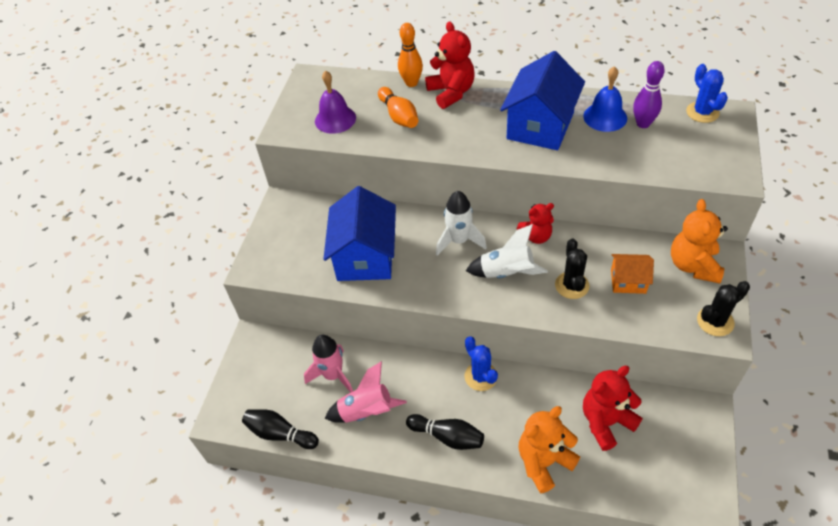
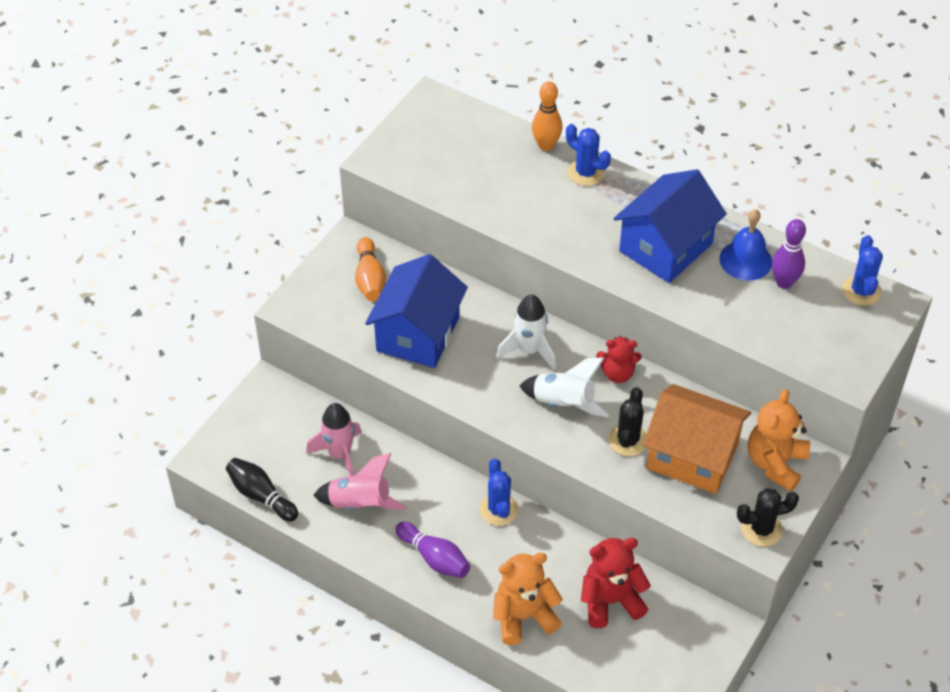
camera: 15 degrees right, 0 degrees up
purple bell [315,70,356,134] -> none
orange bowling pin [378,87,418,128] -> orange bowling pin moved to [355,237,386,301]
black bowling pin [406,414,484,450] -> purple bowling pin [395,522,470,578]
red teddy bear [425,21,475,109] -> blue cactus [566,124,611,186]
orange house [611,254,654,294] -> orange house [643,384,751,494], size x1.95

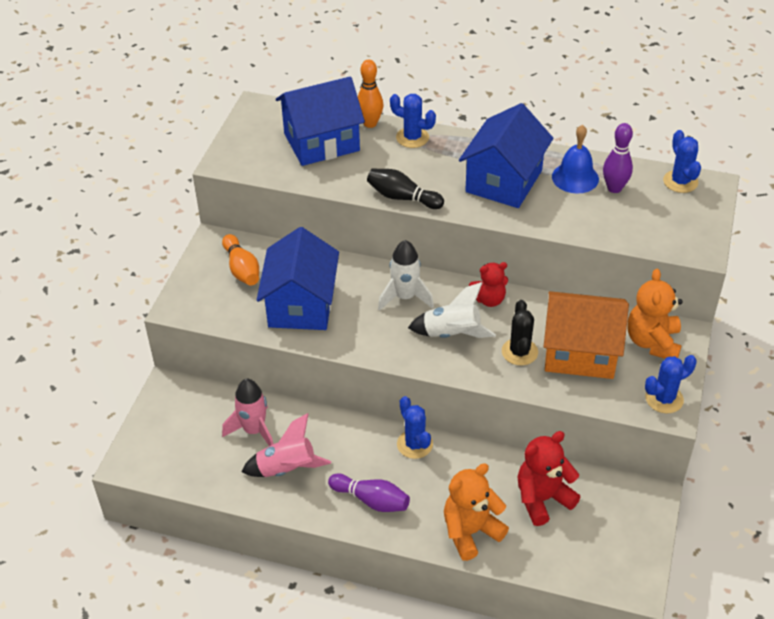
camera: 15 degrees left, 5 degrees down
black bowling pin [226,458,298,522] -> black bowling pin moved to [367,169,444,209]
black cactus [737,488,799,547] -> blue cactus [645,355,697,413]
none -> blue house [276,77,365,166]

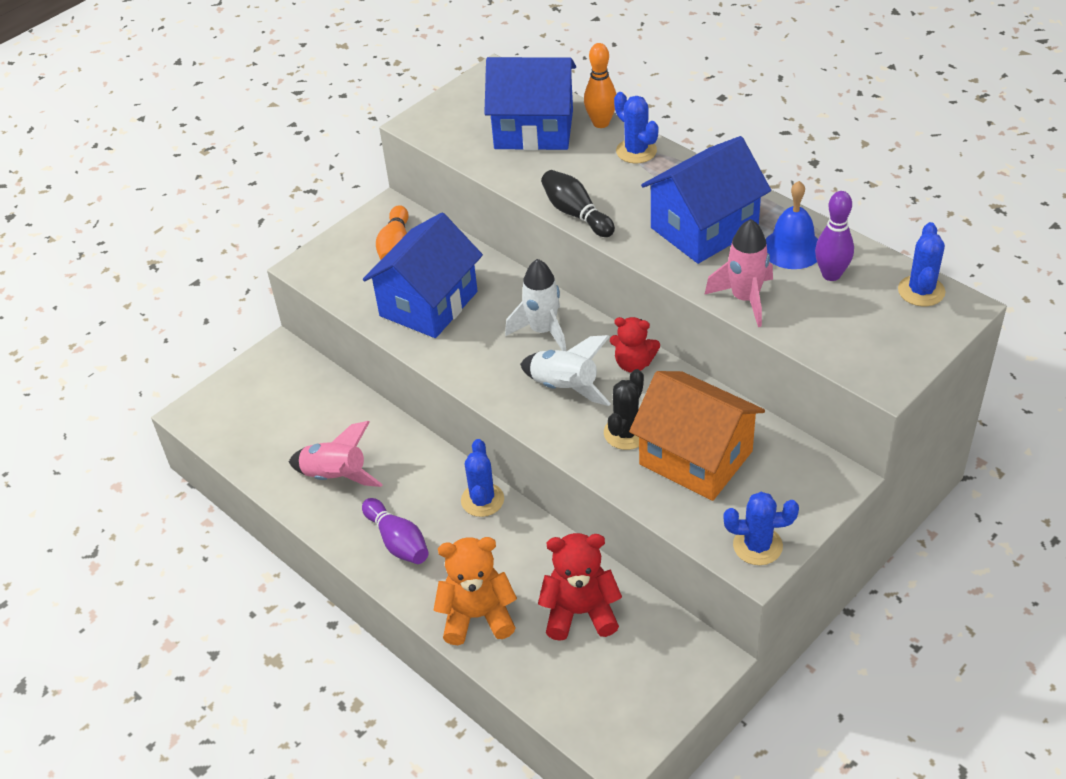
camera: 30 degrees right, 0 degrees up
pink rocket [222,379,273,446] -> pink rocket moved to [704,219,773,327]
orange teddy bear [627,269,683,359] -> none

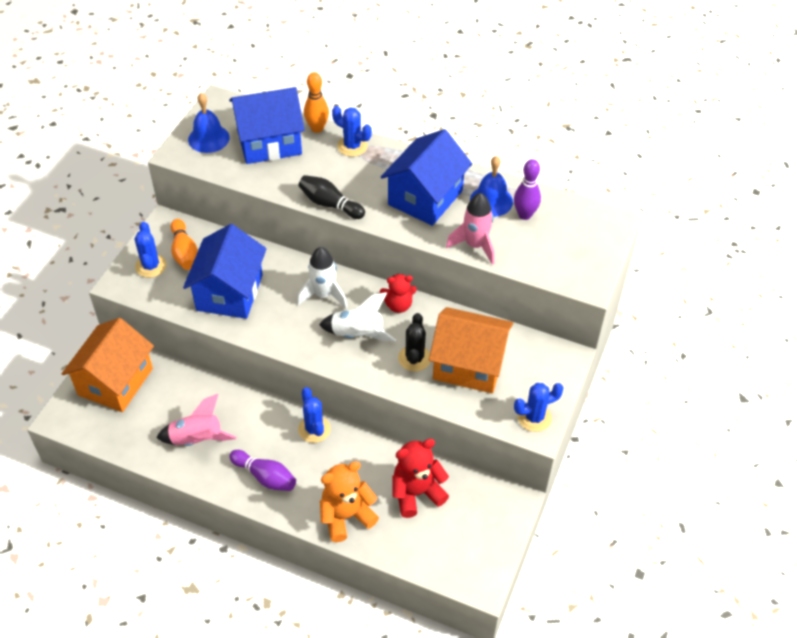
camera: 25 degrees left, 5 degrees up
blue cactus [898,222,945,306] -> blue cactus moved to [135,222,167,278]
none -> orange house [62,318,154,412]
none -> blue bell [188,93,230,153]

